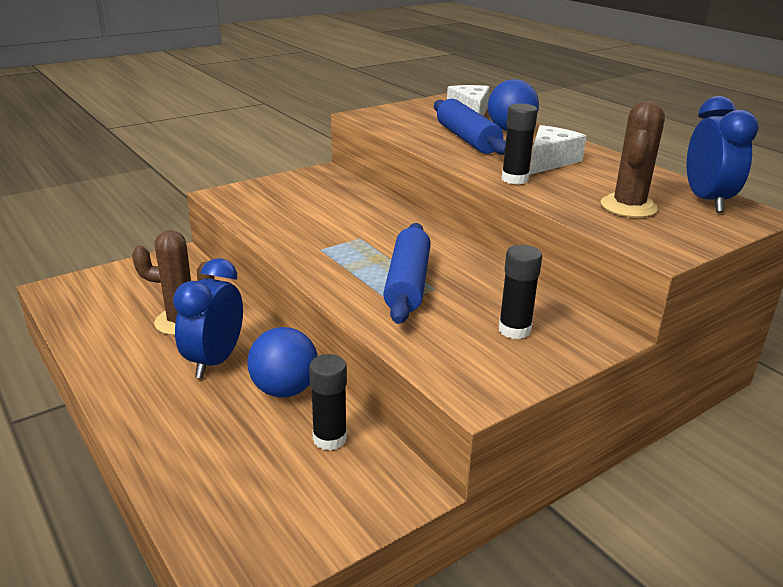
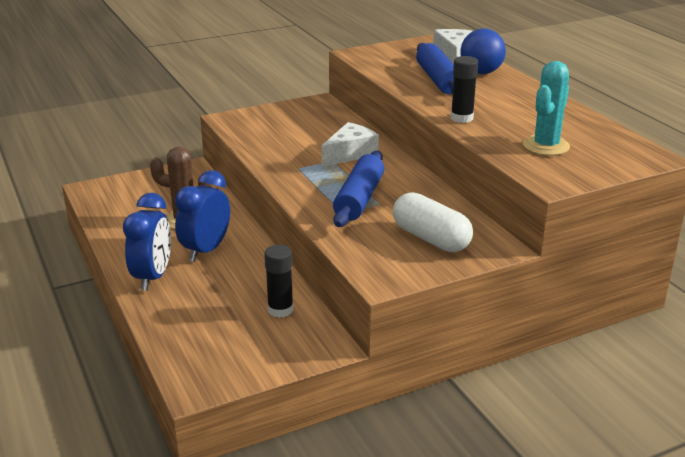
camera: 10 degrees right, 0 degrees up
blue ball [247,327,318,398] -> none
black glue stick [499,245,542,339] -> white capsule [393,192,473,252]
white cheese [529,125,586,175] -> white cheese moved to [322,122,379,167]
brown cactus [601,101,665,218] -> turquoise cactus [523,61,570,156]
blue clock [687,96,759,212] -> blue clock moved to [123,193,171,291]

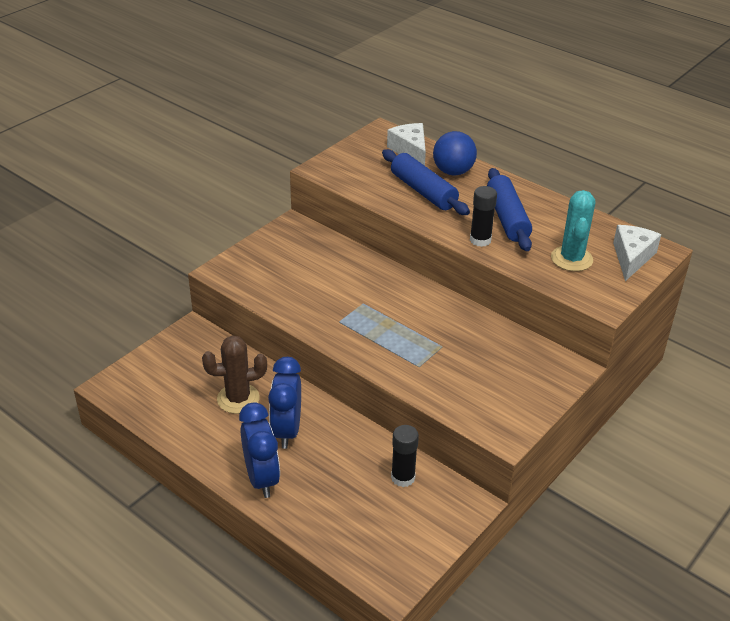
camera: 25 degrees left, 10 degrees up
white cheese [322,122,379,167] -> white cheese moved to [613,225,661,281]
blue rolling pin [333,151,384,227] -> blue rolling pin moved to [487,168,532,251]
white capsule [393,192,473,252] -> none

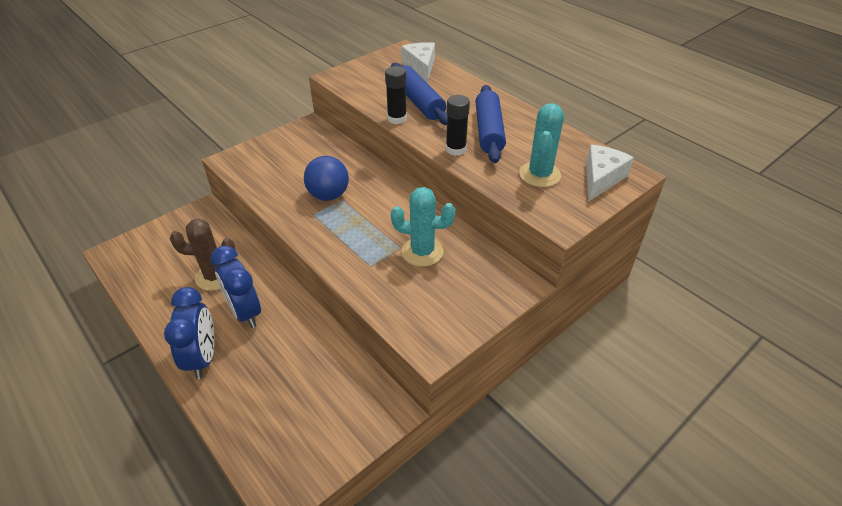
camera: 10 degrees right, 5 degrees up
blue clock [268,357,301,449] -> blue clock turned 45 degrees counterclockwise [210,246,261,328]
black glue stick [391,425,419,487] -> black glue stick moved to [385,66,407,124]
blue ball [433,131,477,175] -> blue ball moved to [304,156,349,201]
none -> turquoise cactus [391,187,455,267]

